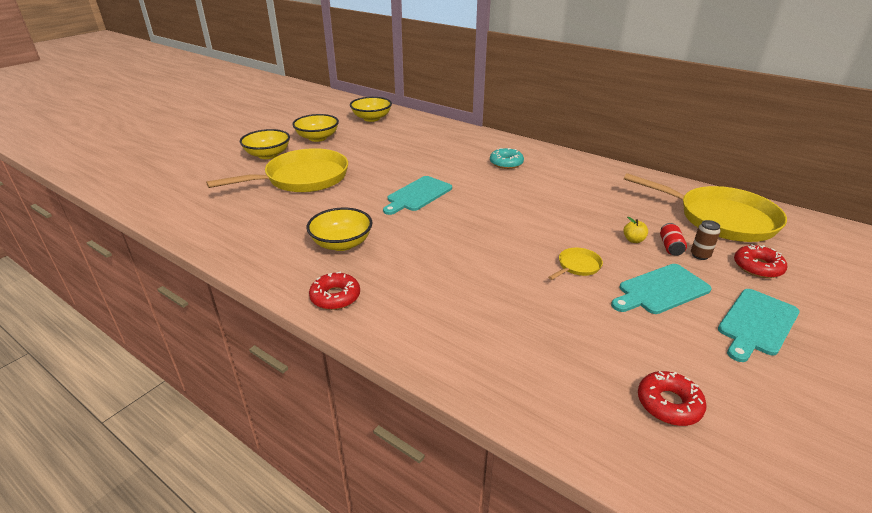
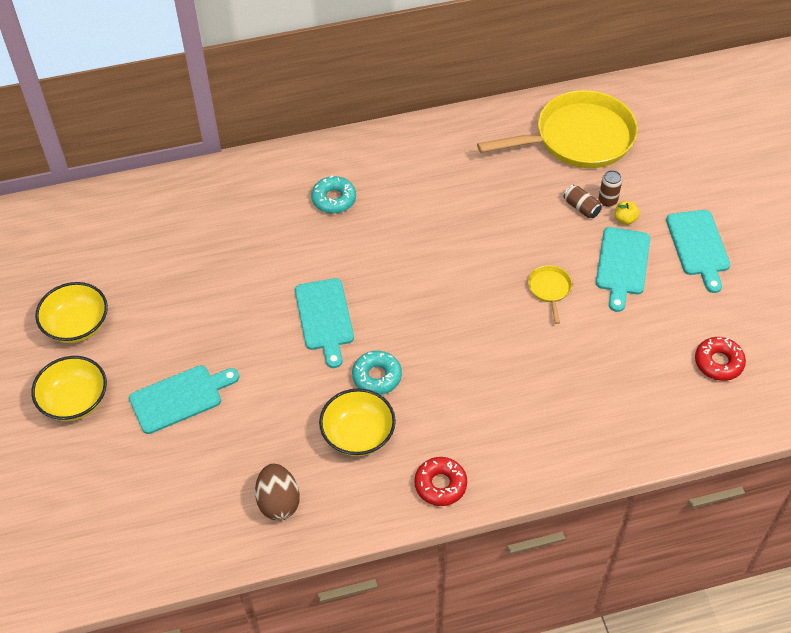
camera: 50 degrees left, 20 degrees up
yellow pan [206,148,348,192] -> turquoise cutting board [129,365,239,434]
yellow bowl [350,97,392,122] -> none
yellow apple [624,217,648,243] -> yellow apple moved to [615,201,640,225]
red can [660,223,687,256] -> brown can [563,185,602,218]
red donut [734,244,787,278] -> none
none -> brown egg [255,463,300,520]
none -> turquoise donut [352,351,402,395]

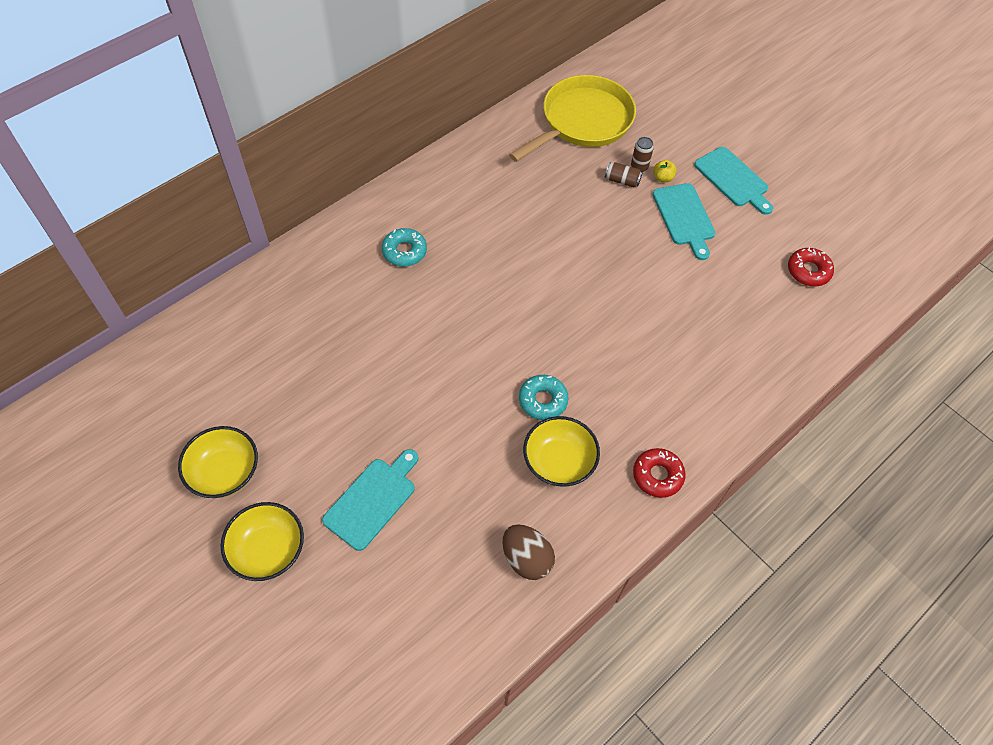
camera: 30 degrees left, 5 degrees up
turquoise cutting board [295,278,354,368] -> none
yellow pan [528,265,572,324] -> none

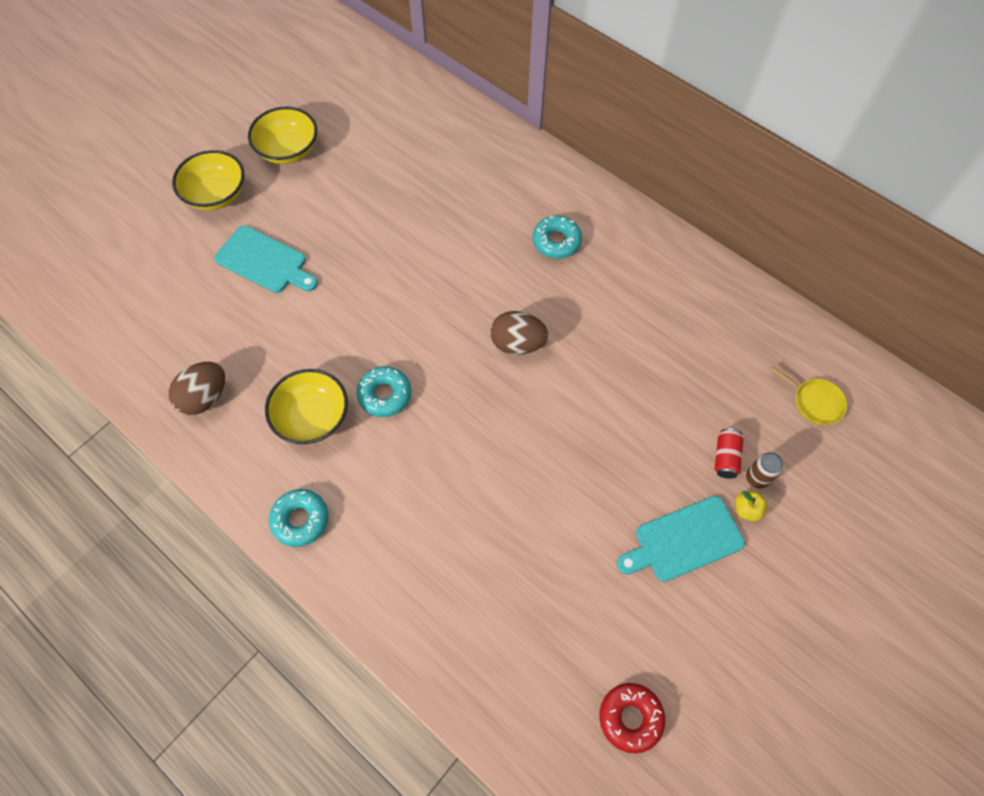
camera: 85 degrees right, 5 degrees up
yellow pan [509,75,636,162] -> yellow pan [769,366,847,425], size x0.41
brown can [605,162,643,187] -> red can [715,428,743,479]
red donut [633,448,686,498] -> turquoise donut [269,489,328,547]
turquoise cutting board [694,147,773,215] -> none
none -> brown egg [490,311,549,355]

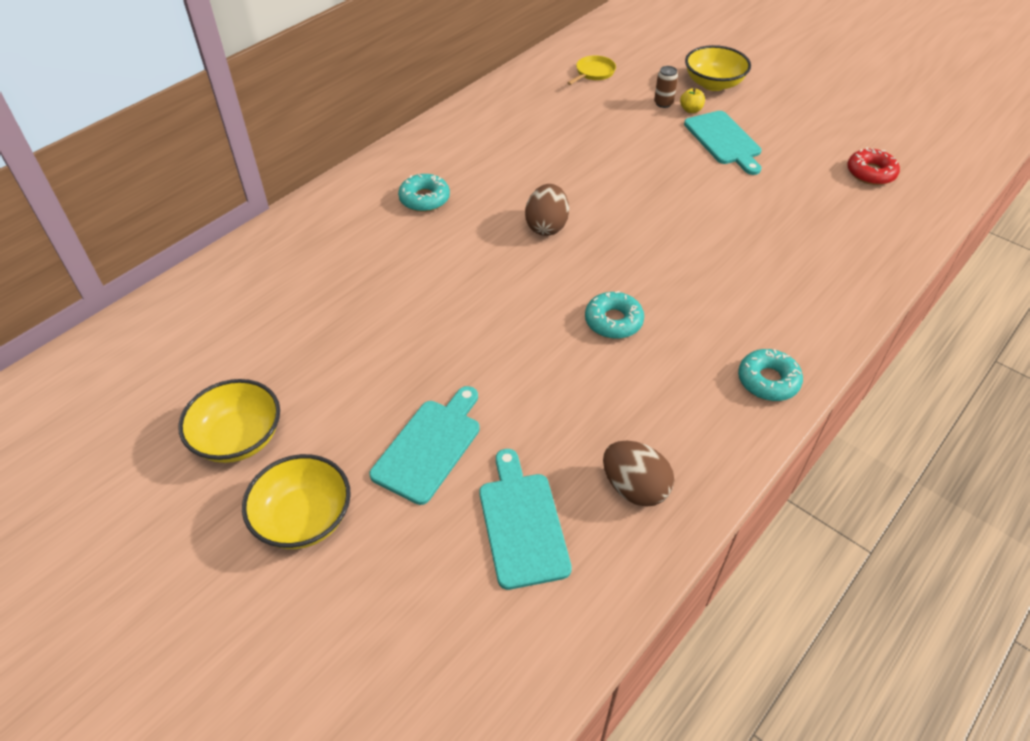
camera: 90 degrees left, 15 degrees down
yellow bowl [265,369,348,444] -> yellow bowl moved to [685,45,751,91]
red can [715,428,743,479] -> none
none -> turquoise cutting board [479,449,572,590]

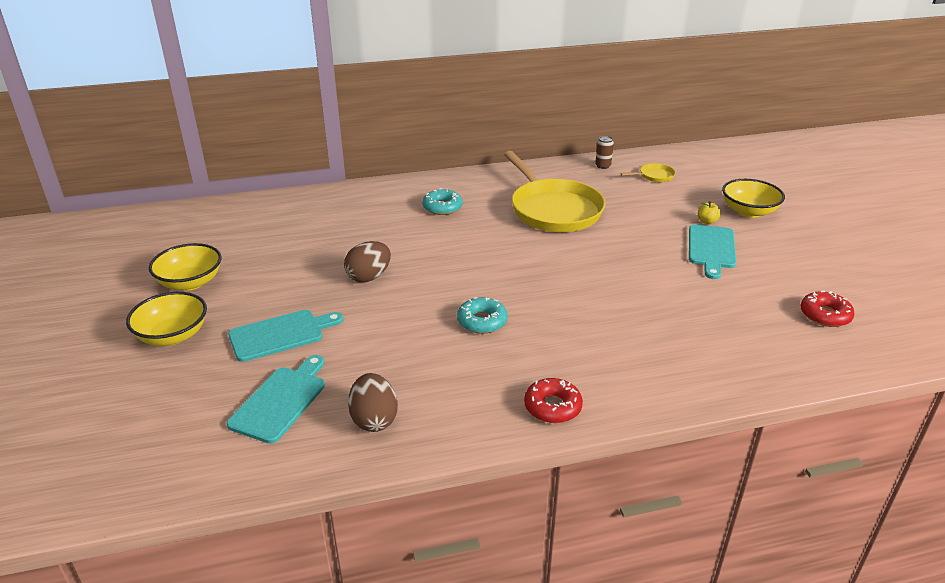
camera: 35 degrees right, 15 degrees down
brown egg [525,184,569,236] -> brown egg moved to [344,241,391,282]
brown can [654,66,678,108] -> brown can moved to [595,136,614,169]
turquoise donut [738,349,803,401] -> red donut [524,378,583,423]
none -> yellow pan [504,151,606,232]

